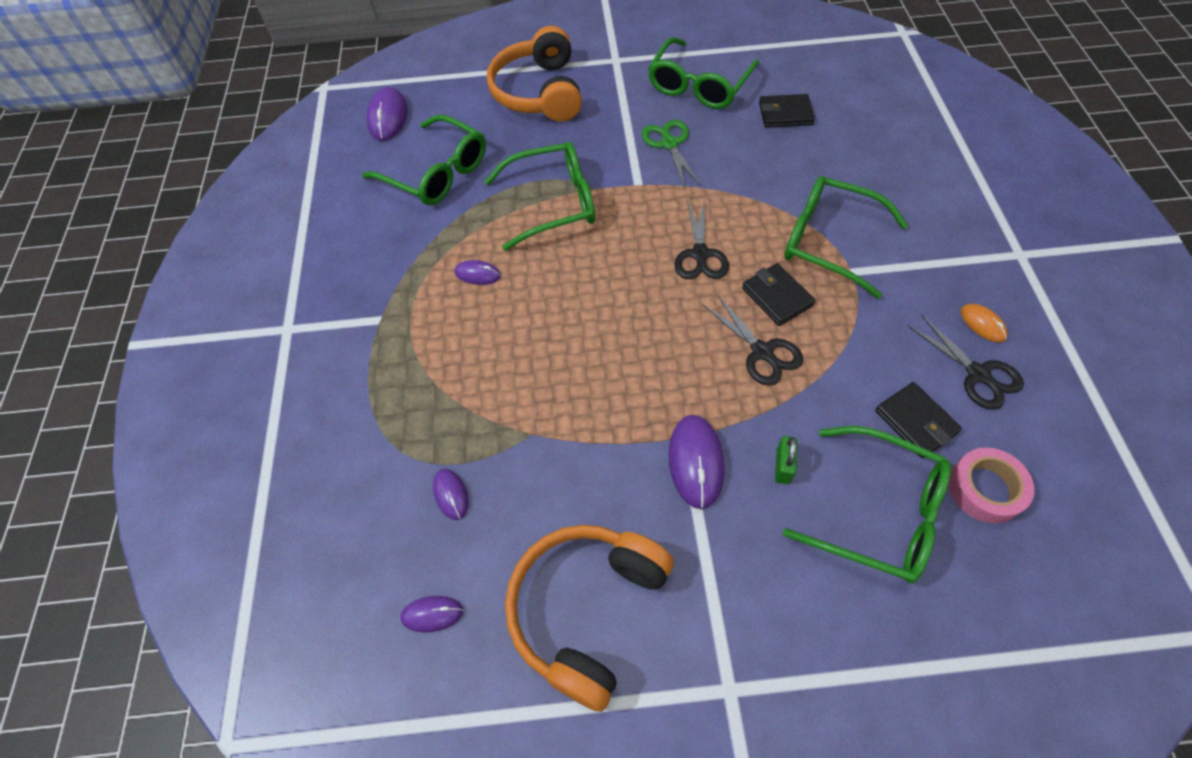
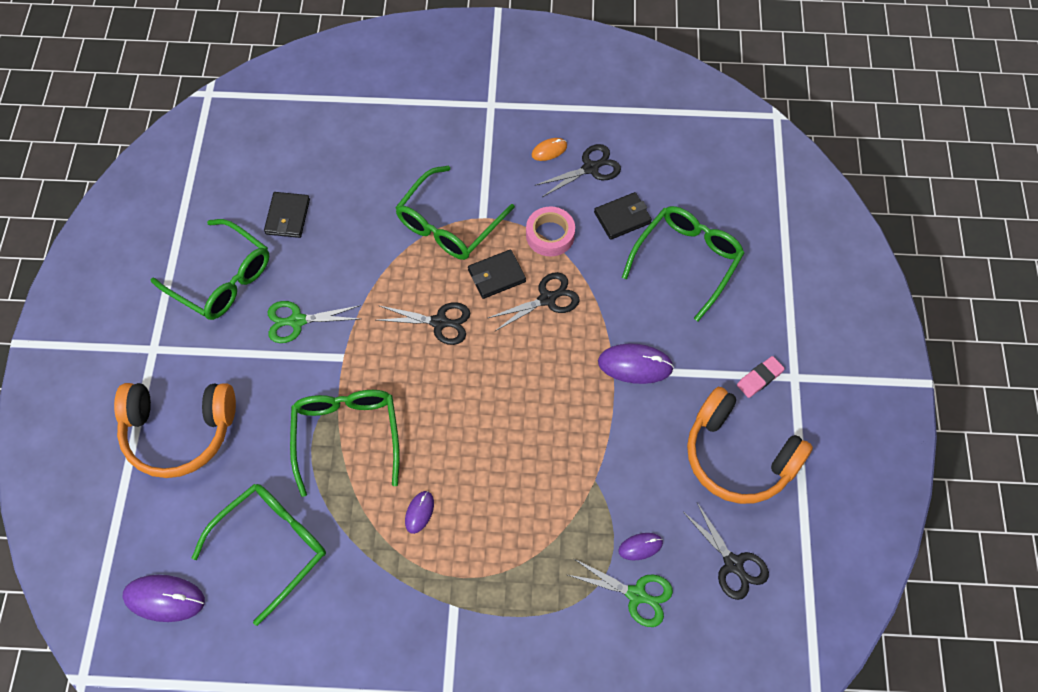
camera: 85 degrees left, 5 degrees up
purple mouse [400,596,463,633] -> black scissors [683,503,769,600]
green padlock [775,436,798,484] -> none
pink tape [949,447,1034,523] -> pink tape moved to [526,207,575,256]
none -> green scissors [568,558,673,627]
none -> pink eraser [737,356,785,398]

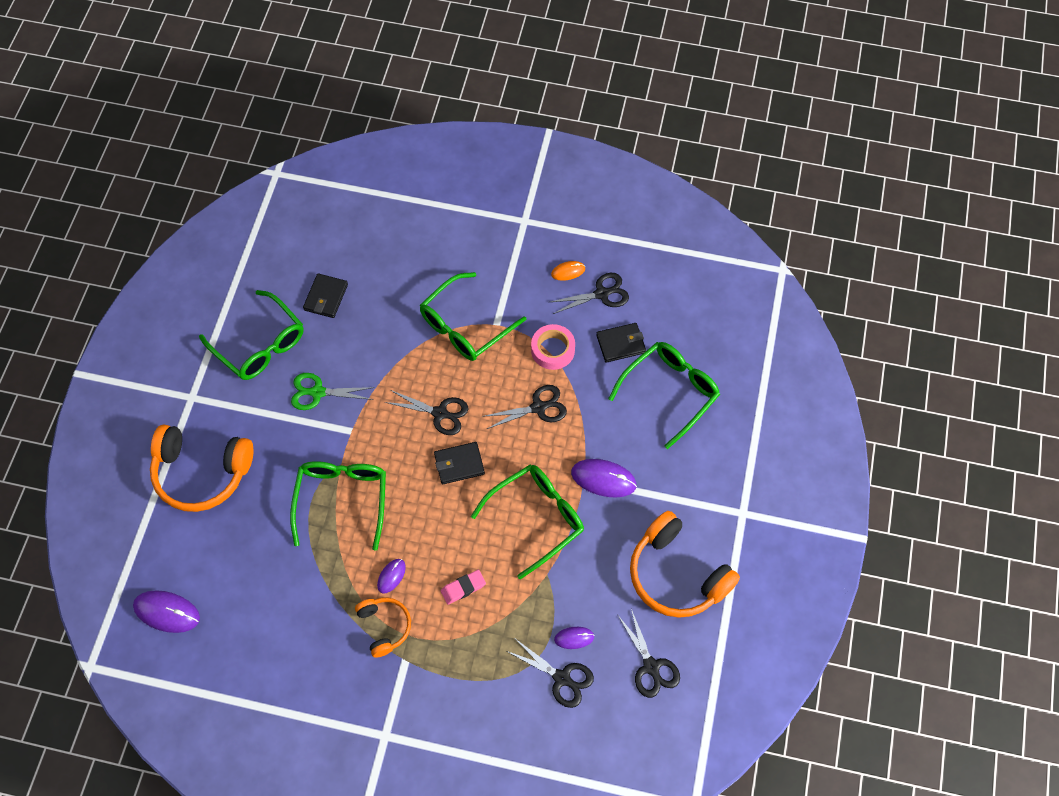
camera: 10 degrees right, 0 degrees up
green glasses [192,484,326,626] -> green glasses moved to [471,464,584,579]
black wallet [468,249,526,299] -> black wallet moved to [434,442,485,484]
green scissors [568,558,673,627] -> black scissors [507,639,594,708]
pink eraser [737,356,785,398] -> pink eraser moved to [441,570,486,605]
none -> orange headphones [355,598,411,658]

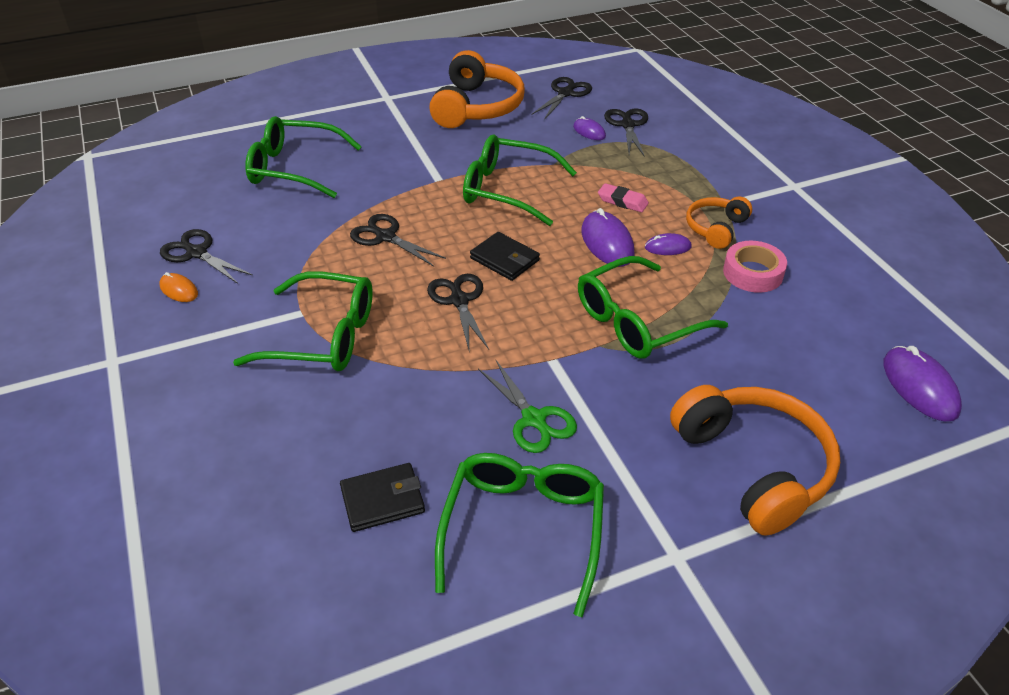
camera: 125 degrees left, 20 degrees down
pink tape [531,324,575,370] -> pink tape moved to [723,241,787,293]
purple mouse [571,459,637,498] -> purple mouse moved to [581,208,635,267]
black wallet [596,323,646,363] -> none

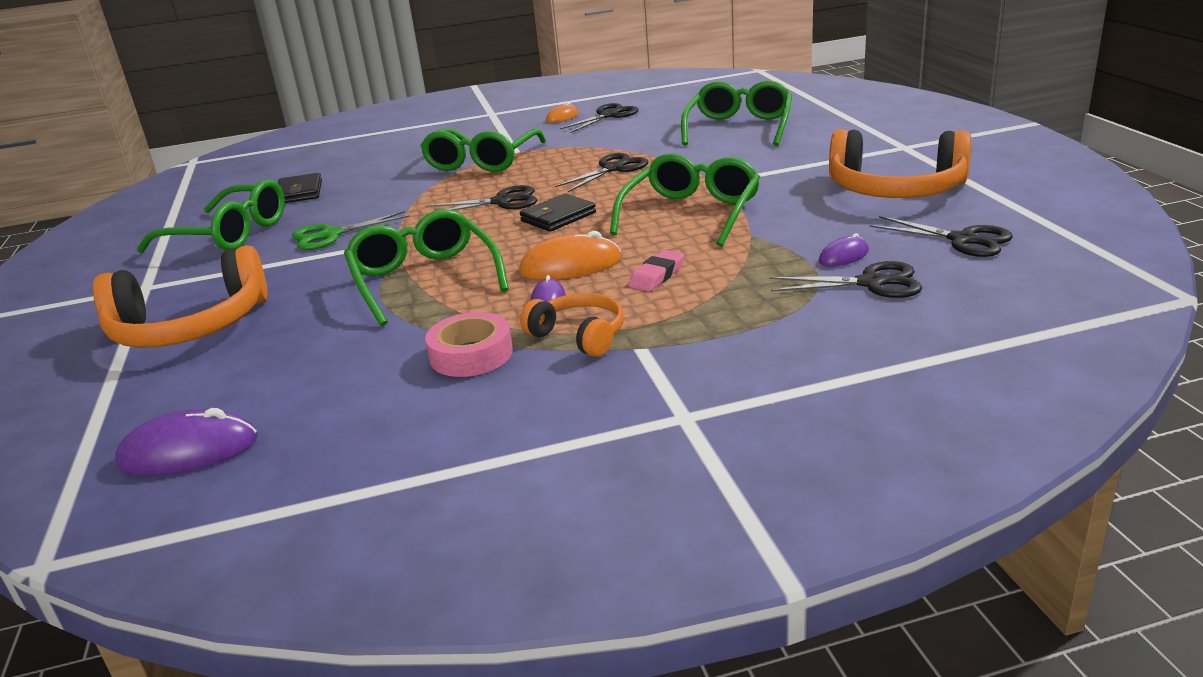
camera: 100 degrees right, 15 degrees down
purple mouse [581,208,635,267] -> orange mouse [519,231,621,280]

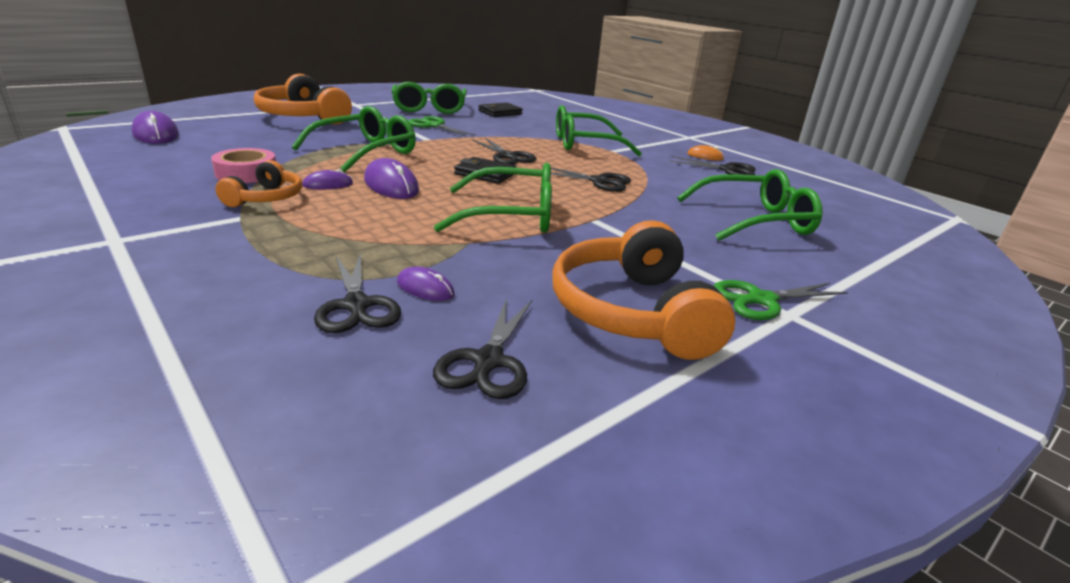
camera: 60 degrees right, 0 degrees up
orange mouse [519,231,621,280] -> purple mouse [364,158,419,199]
pink eraser [629,250,684,292] -> none
none -> green scissors [714,280,848,320]

